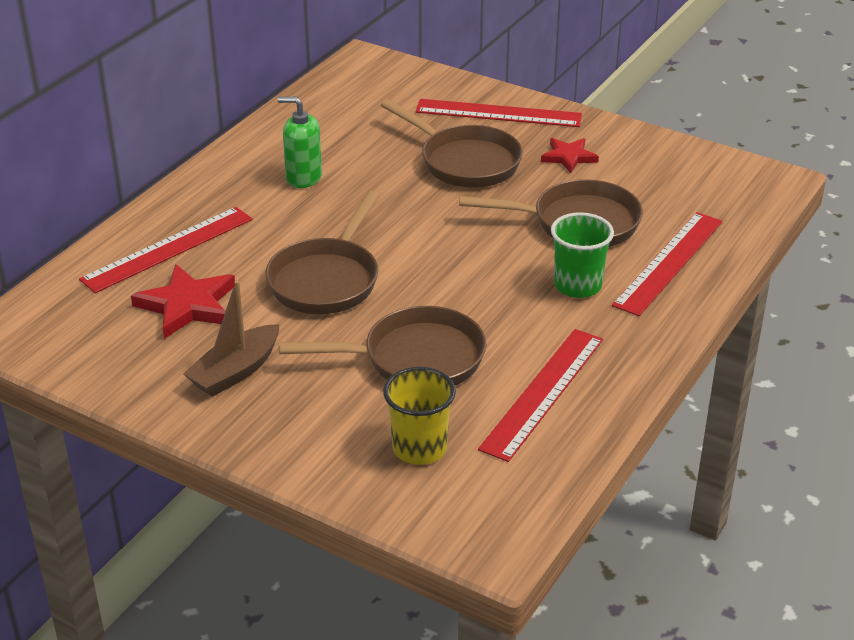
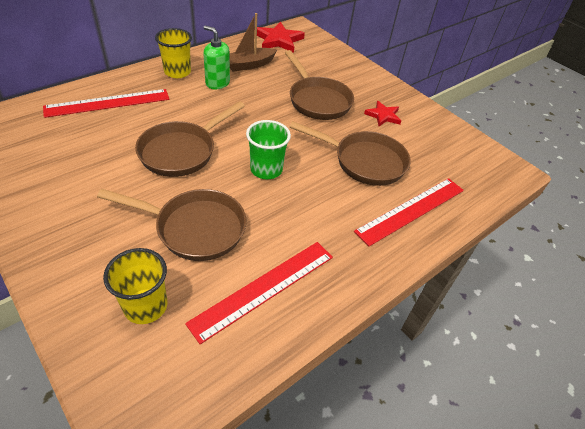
camera: 15 degrees right, 10 degrees up
red star [131,264,235,339] -> red star moved to [254,22,305,53]
brown boat [183,281,279,397] -> brown boat moved to [229,13,277,72]
red ruler [416,99,582,127] -> none
green cup [551,212,614,298] -> green cup moved to [246,120,291,179]
none -> yellow cup [155,28,192,78]

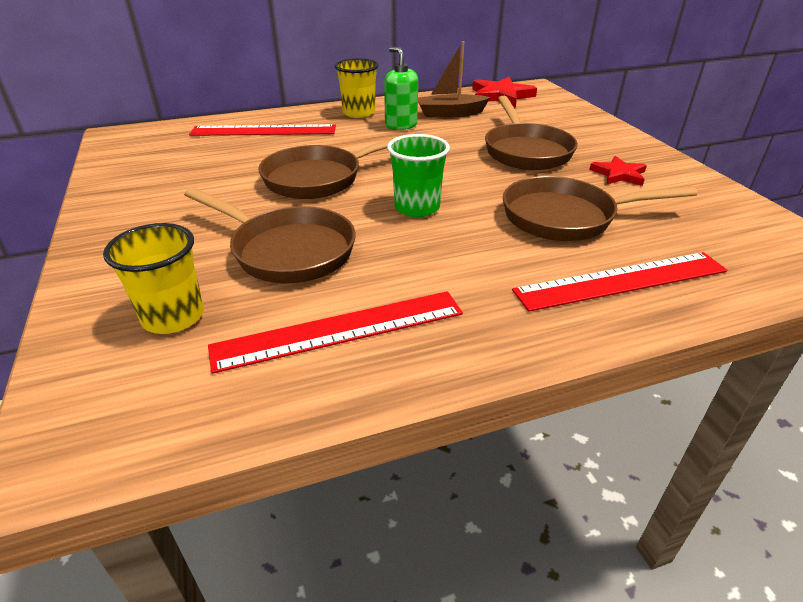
camera: 25 degrees right, 10 degrees down
brown pan [289,121,411,186] -> brown pan turned 135 degrees clockwise [503,176,697,241]

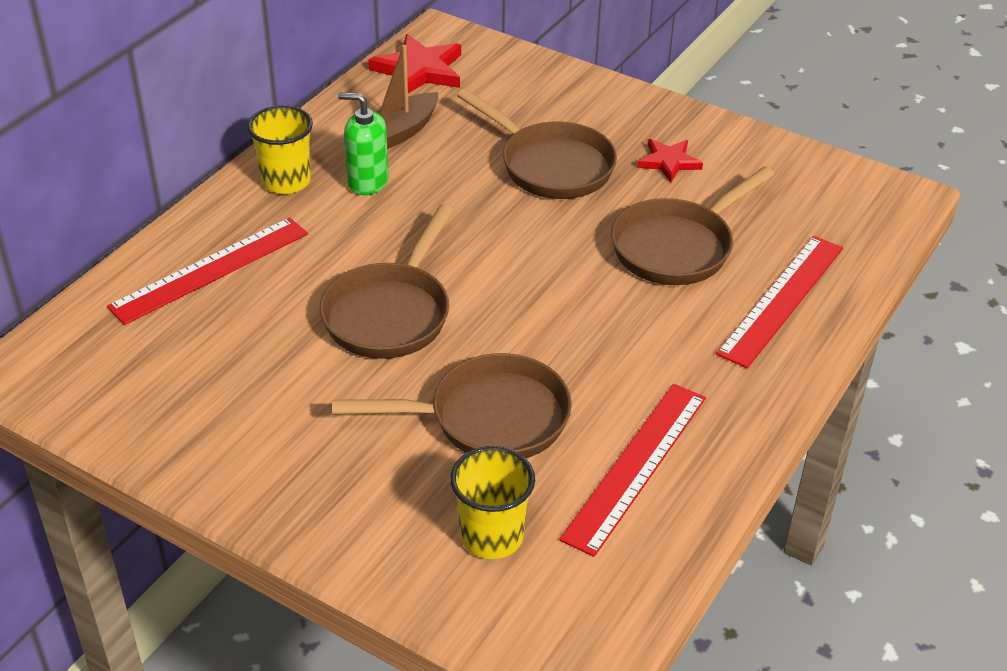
camera: 40 degrees left, 5 degrees up
green cup [387,134,450,217] -> none

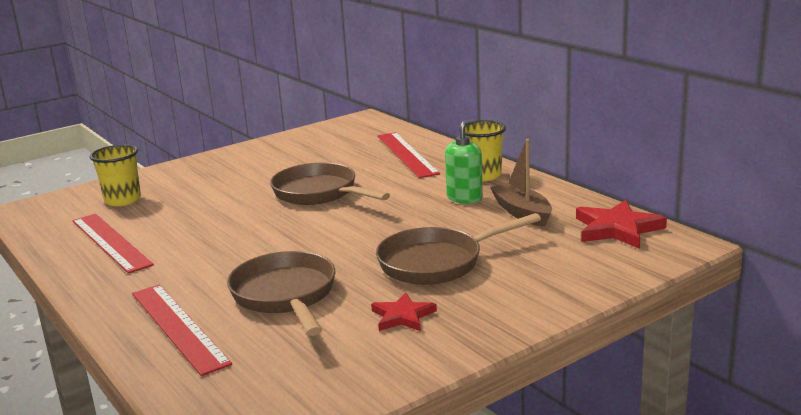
camera: 115 degrees right, 20 degrees down
brown pan [332,353,572,458] -> none

